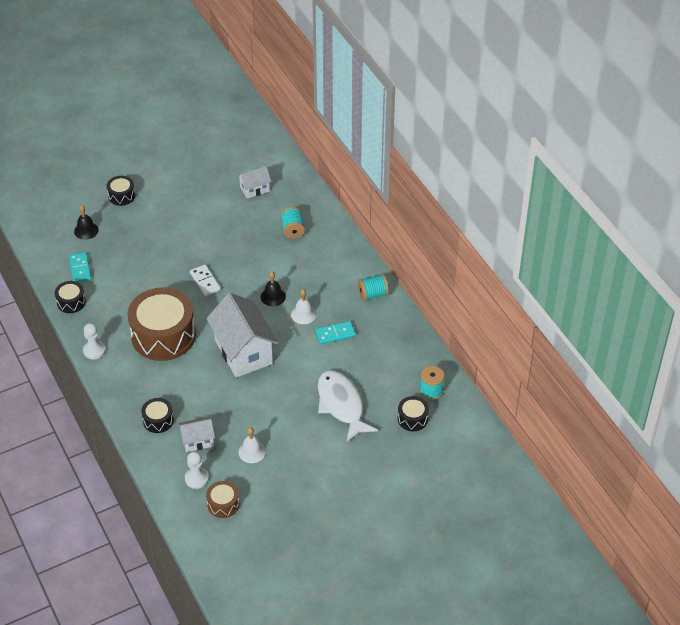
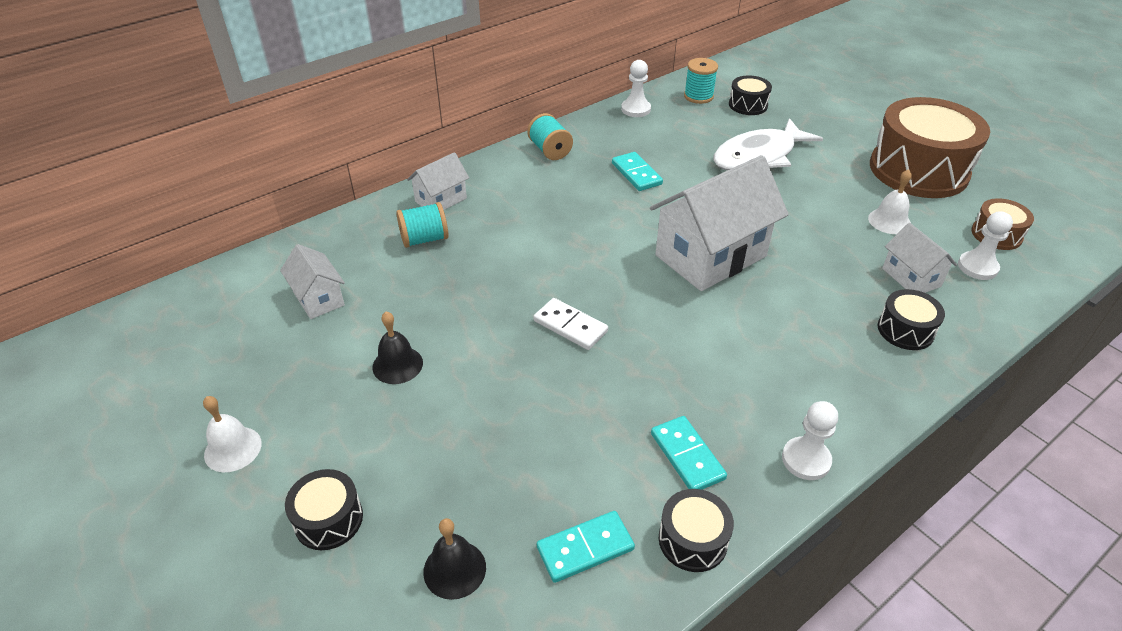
camera: 100 degrees left, 5 degrees down
brown drum [128,287,196,361] -> brown drum moved to [870,97,990,198]
white domino [190,265,221,296] -> white domino turned 75 degrees clockwise [534,298,608,350]
black bell [261,272,286,306] -> black bell moved to [372,311,423,384]
white bell [291,289,317,324] -> white bell moved to [203,396,262,472]
none -> white house [407,152,469,210]
none -> white pawn [621,60,651,117]
none -> turquoise domino [651,416,727,490]

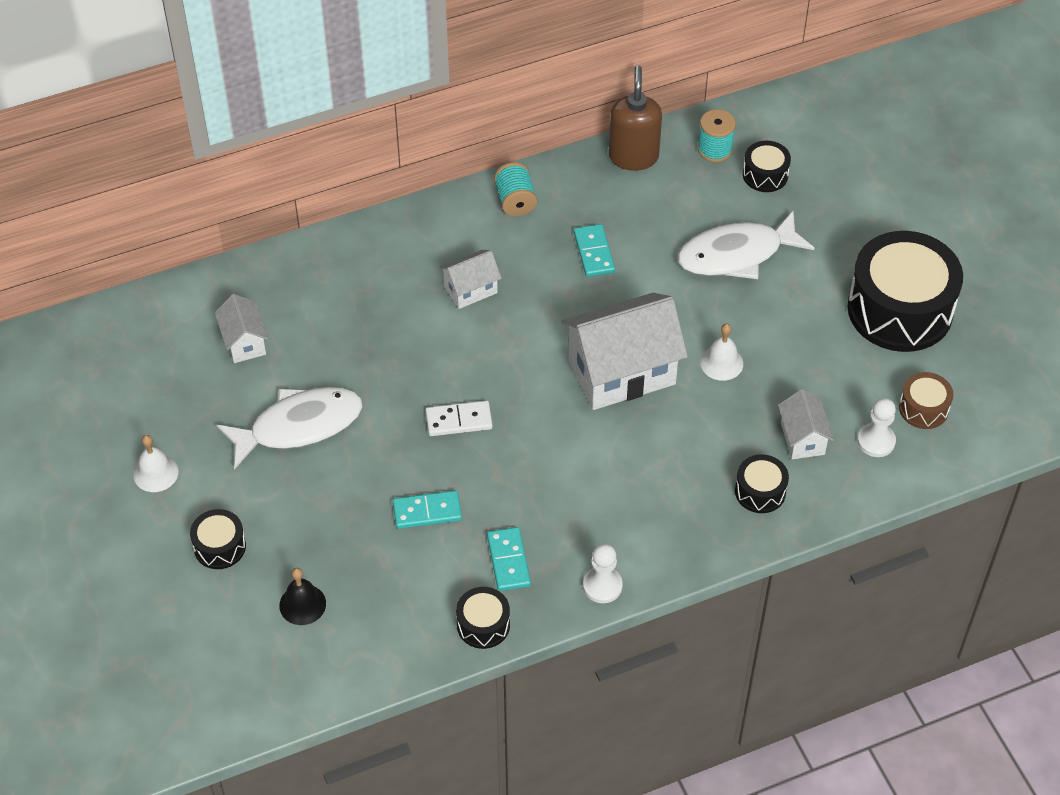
camera: 15 degrees right, 10 degrees up
black bell [372,311,423,384] -> white fish [216,387,363,470]
turquoise spool [396,202,448,248] -> none
white house [407,152,469,210] -> white house moved to [439,250,502,309]
white domino [534,298,608,350] -> white domino turned 60 degrees counterclockwise [426,400,493,436]
turquoise domino [537,511,635,583] -> turquoise domino moved to [393,490,462,529]
white pawn [621,60,651,117] -> brown soap dispenser [609,65,662,171]
white bell [868,169,912,234] -> white bell moved to [700,324,743,381]
brown drum [870,97,990,198] -> black drum [847,231,963,352]

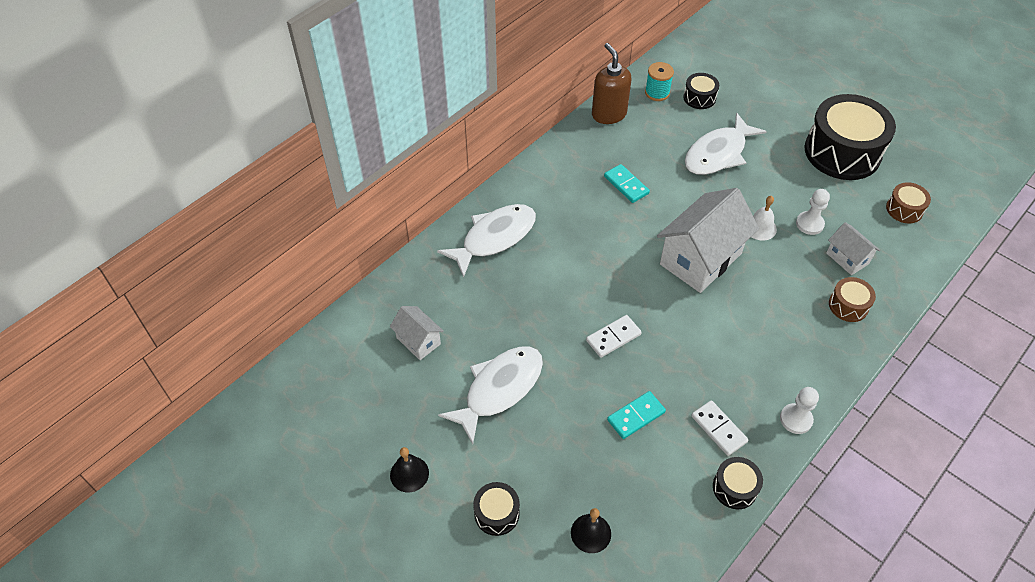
camera: 25 degrees left, 0 degrees up
white bell [133,435,179,492] -> black bell [390,447,429,492]
white house [439,250,502,309] -> none
turquoise domino [487,527,531,591] -> white domino [691,400,748,456]
turquoise spool [494,162,537,216] -> none
black drum [735,454,789,513] -> brown drum [829,277,876,322]
white pawn [857,398,896,457] -> white pawn moved to [796,189,830,235]
none -> white fish [437,204,536,278]

